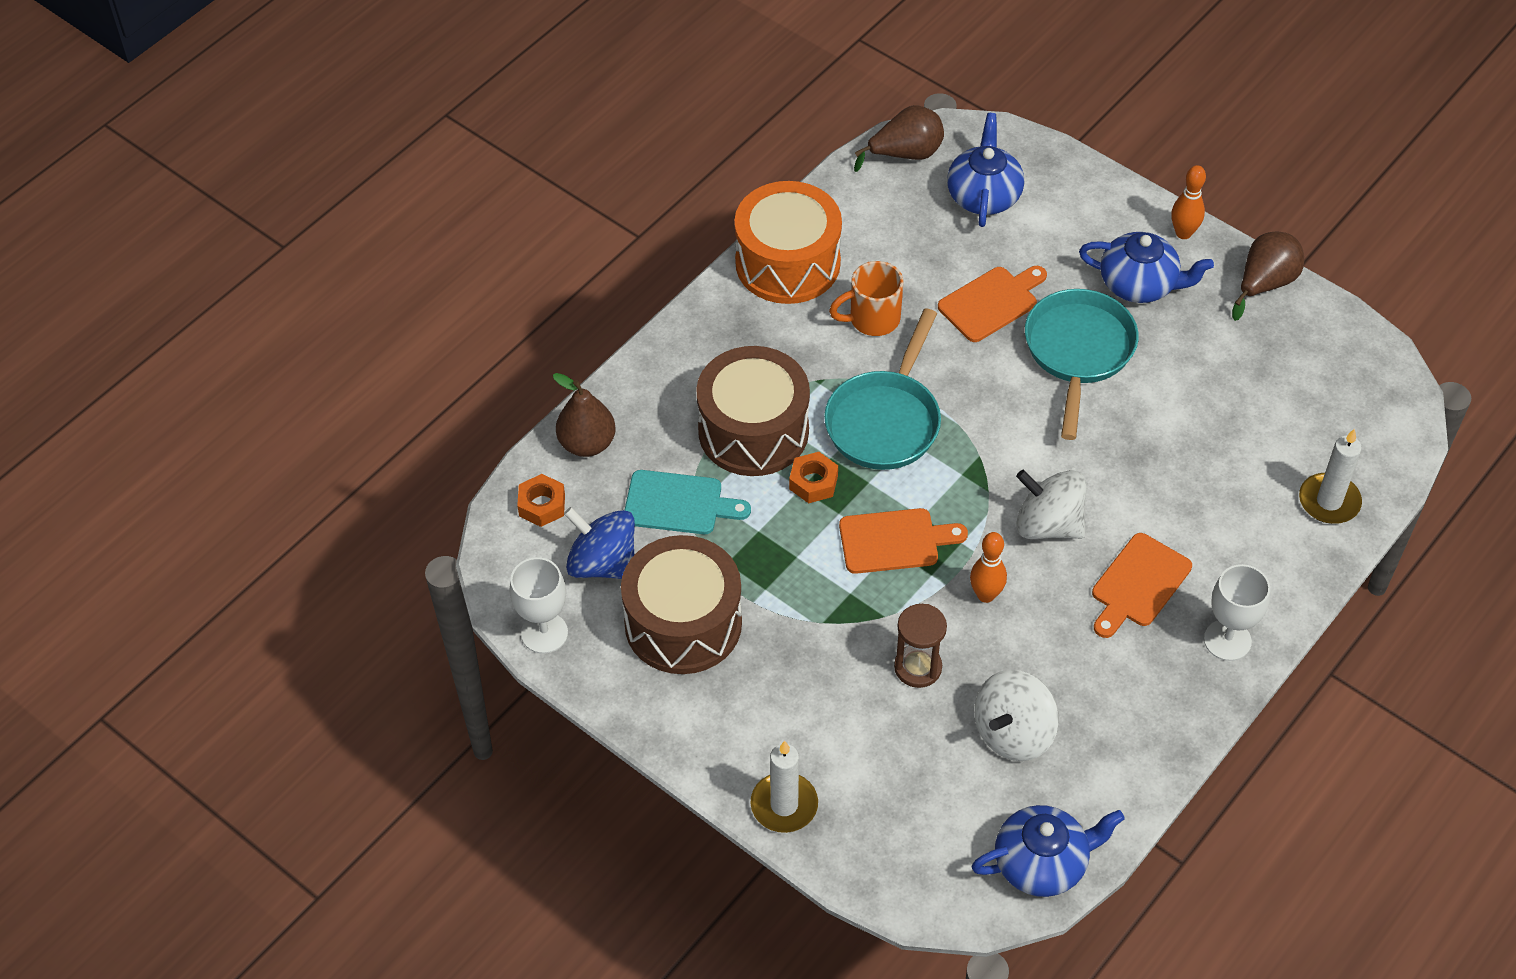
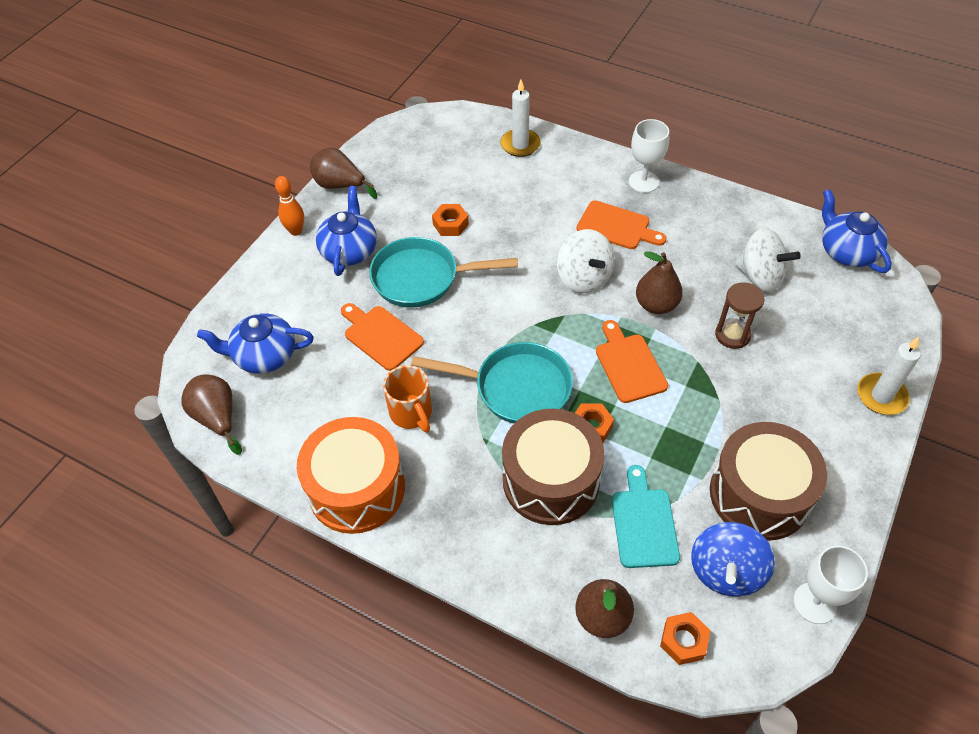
camera: 100 degrees left, 0 degrees up
orange bowling pin [970,532,1007,603] -> brown pear [636,251,683,314]
white spinning top [1016,470,1086,539] -> white spinning top turned 45 degrees counterclockwise [557,229,614,293]
none -> orange nut [432,204,469,236]

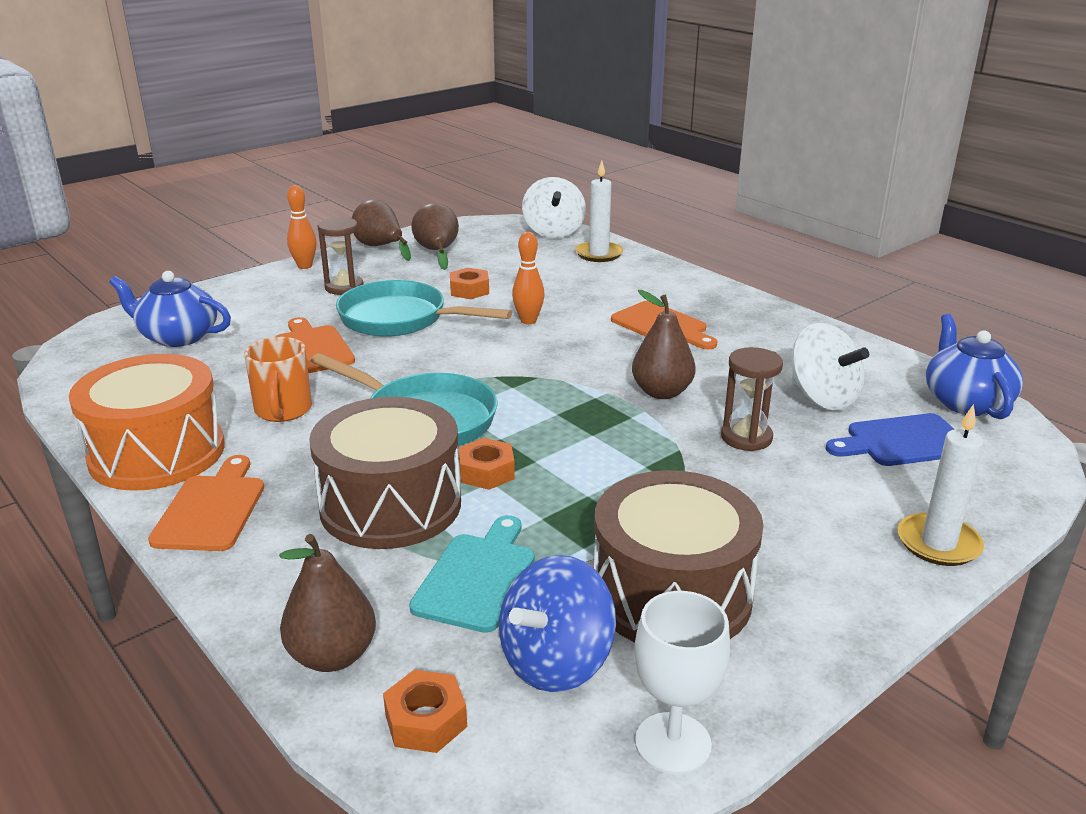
camera: 20 degrees right, 25 degrees down
brown pear [181,374,242,455] -> brown pear moved to [411,203,459,270]
blue teapot [316,186,377,276] -> brown hourglass [318,217,364,295]
white spinning top [557,229,614,293] -> white spinning top moved to [522,177,586,238]
orange cutting board [596,320,668,403] -> orange cutting board moved to [148,455,264,551]
white goblet [629,119,669,193] -> none
none -> orange bowling pin [512,232,545,324]
none -> blue cutting board [826,413,954,466]

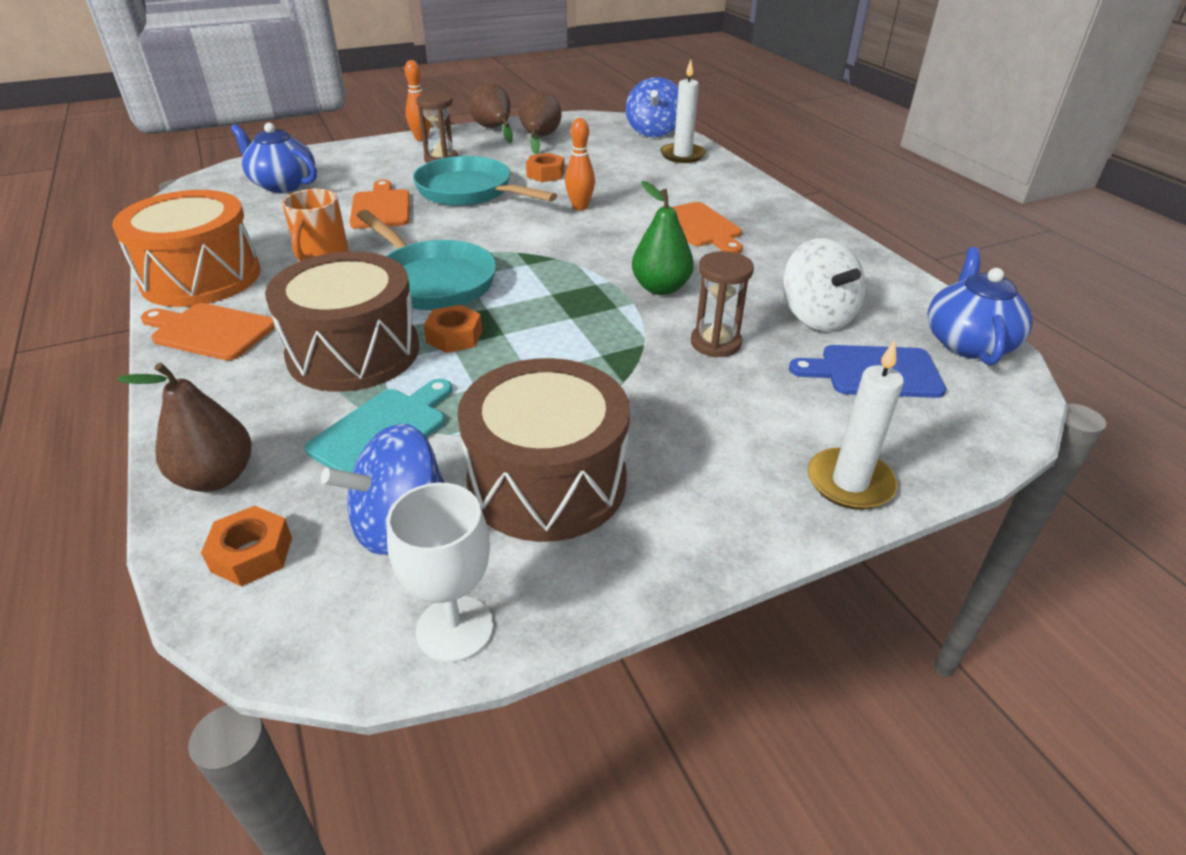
camera: 15 degrees right, 10 degrees up
orange cutting board [148,455,264,551] -> orange cutting board turned 90 degrees counterclockwise [141,303,275,361]
white spinning top [522,177,586,238] -> blue spinning top [626,77,678,137]
brown pear [632,290,696,399] -> green pear [632,181,694,295]

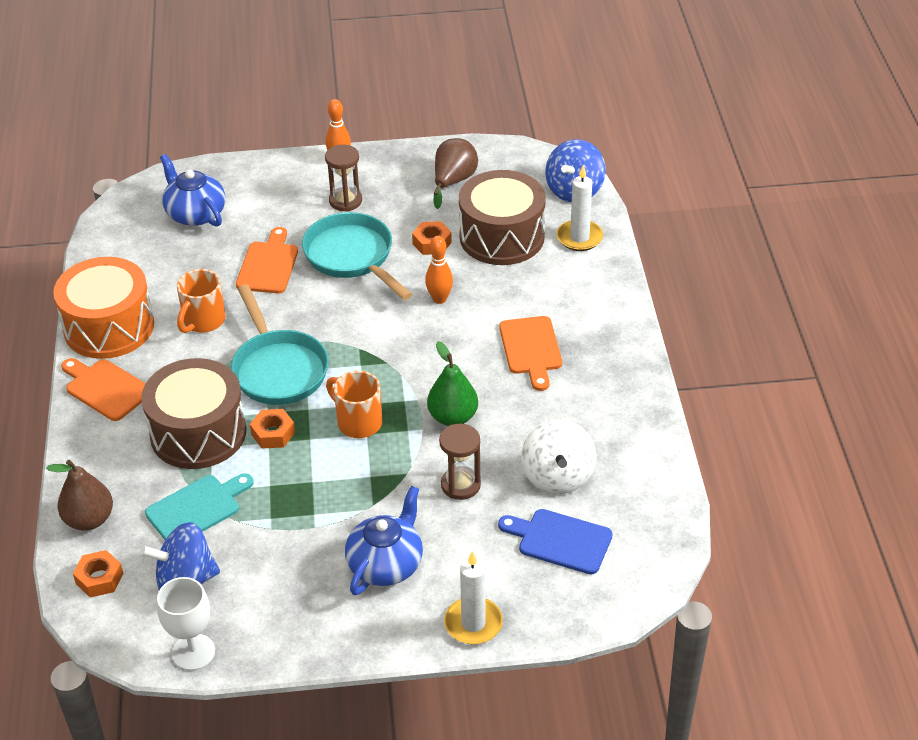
camera: 20 degrees right, 5 degrees up
brown drum [457,358,630,542] -> brown drum moved to [459,170,546,265]
brown pear [469,83,513,143] -> none
blue teapot [927,247,1033,366] -> blue teapot moved to [345,486,423,595]
none -> orange mug [326,371,382,438]

